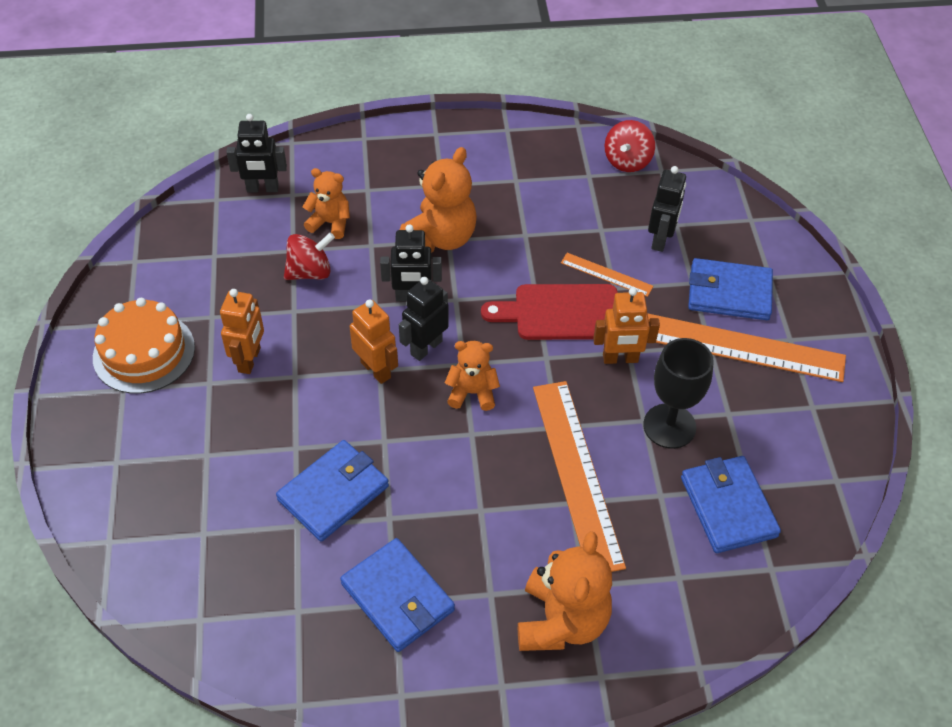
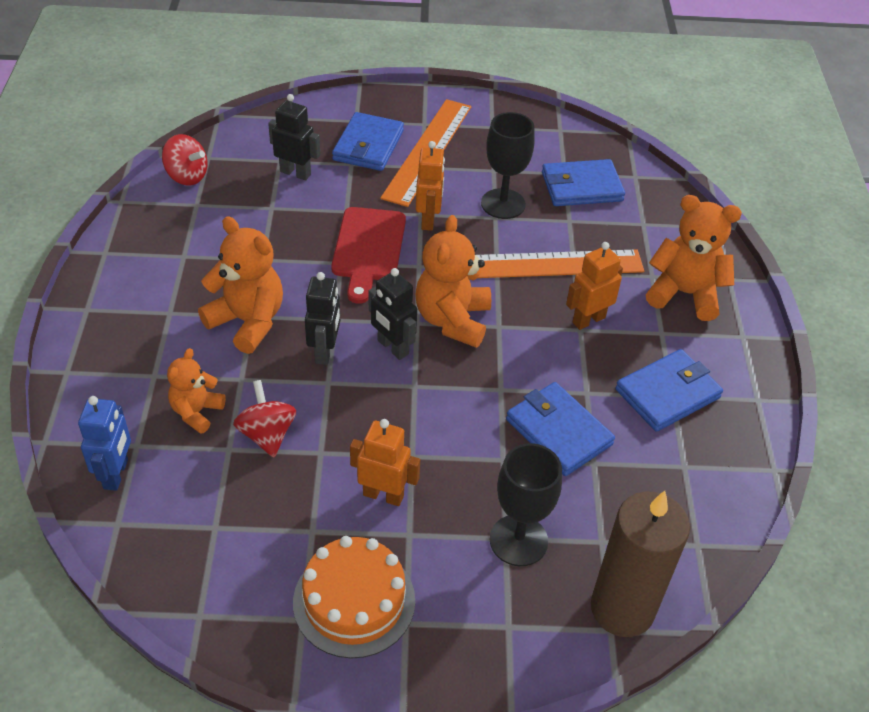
camera: 85 degrees left, 5 degrees down
black robot [226,114,287,192] -> blue robot [78,396,131,491]
orange robot [350,299,398,384] -> orange robot moved to [566,242,623,330]
orange teddy bear [445,341,500,411] -> orange teddy bear [415,215,491,348], size x1.66
orange ruler [561,253,653,297] -> none
none -> black goblet [490,443,562,566]
none -> brown candle [591,491,690,637]

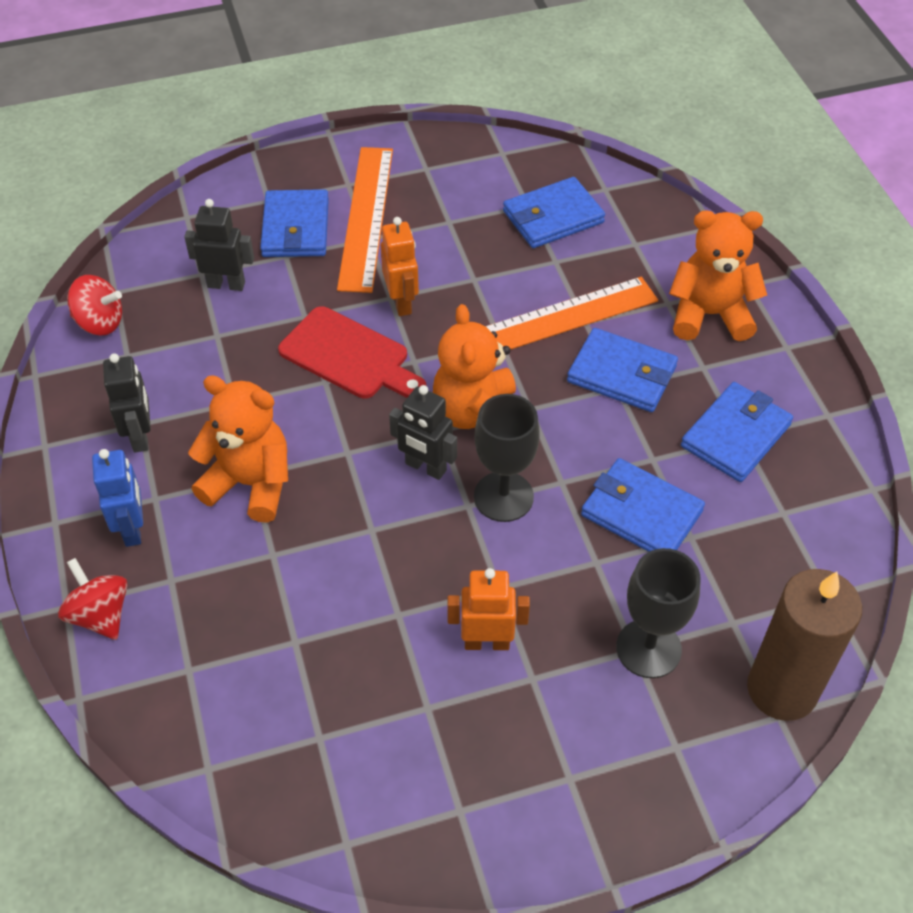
camera: 15 degrees left, 5 degrees up
blue robot [78,396,131,491] -> blue robot moved to [92,449,143,547]
orange teddy bear [167,348,226,434] -> none
red spinning top [233,380,296,458] -> red spinning top moved to [58,558,127,640]
orange cake [293,536,415,658] -> none
black robot [305,272,340,365] -> black robot moved to [103,353,151,453]
red cutting board [331,207,406,304] -> red cutting board turned 45 degrees counterclockwise [278,306,426,399]
black goblet [481,112,535,219] -> black goblet moved to [474,394,540,522]
orange robot [566,242,623,330] -> blue wallet [567,328,678,412]

